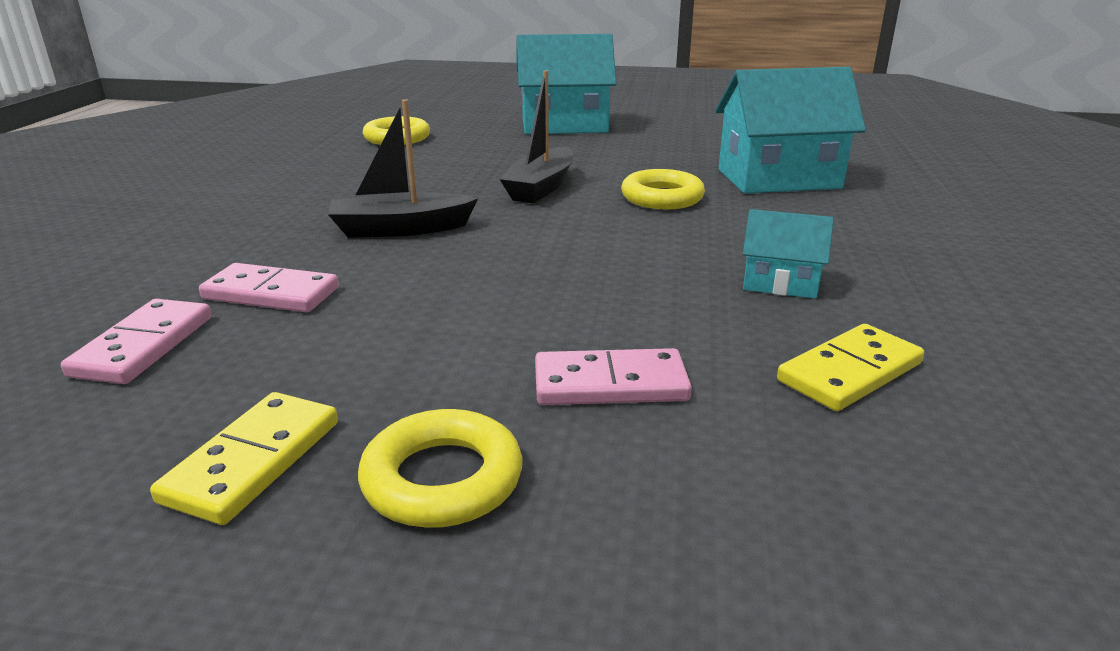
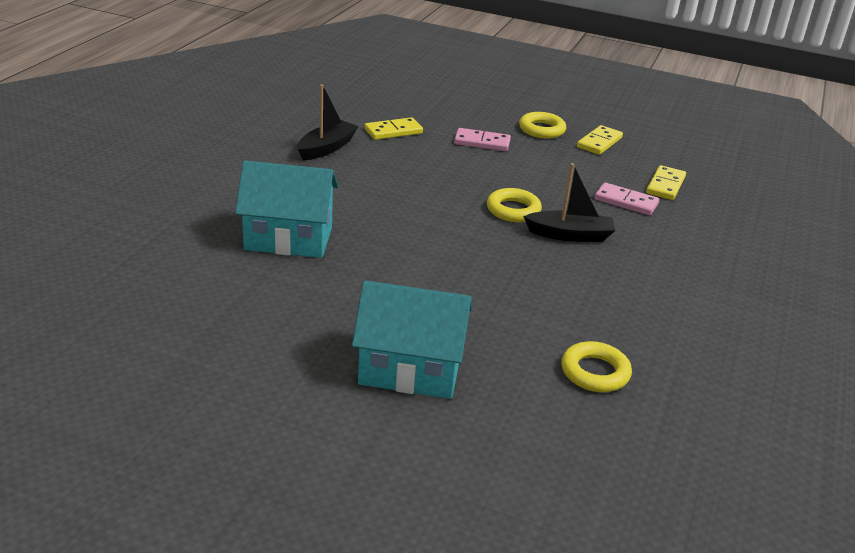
camera: 170 degrees left, 5 degrees up
pink domino [61,299,212,384] -> yellow domino [646,165,686,200]
black boat [500,70,573,203] -> black boat moved to [298,84,358,161]
yellow ring [621,169,705,209] -> yellow ring moved to [487,188,542,222]
turquoise house [743,209,834,299] -> none

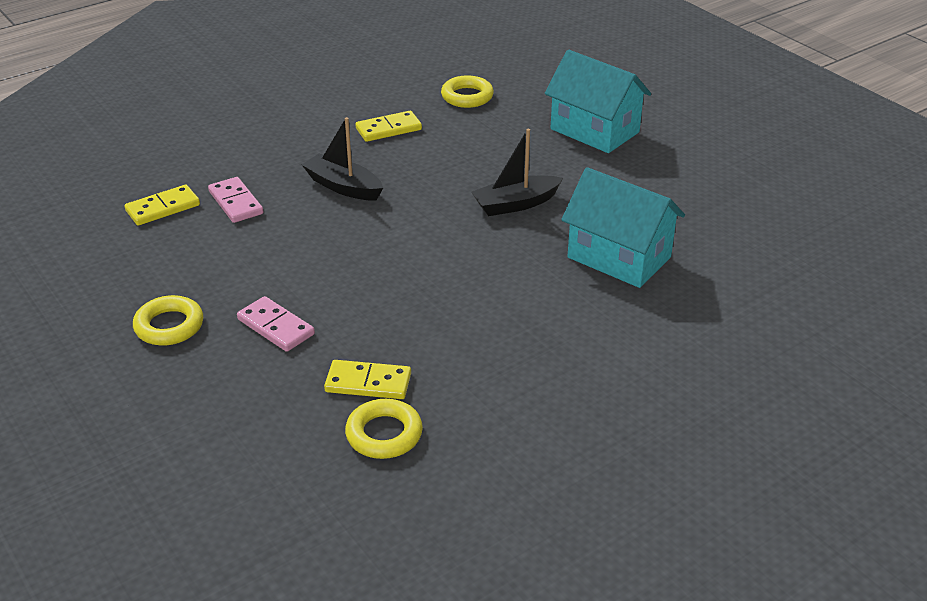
camera: 145 degrees left, 5 degrees up
black boat [298,84,358,161] -> black boat moved to [471,129,563,216]
yellow ring [487,188,542,222] -> yellow ring moved to [345,399,423,459]
yellow domino [577,125,623,155] -> yellow domino moved to [355,111,422,142]

